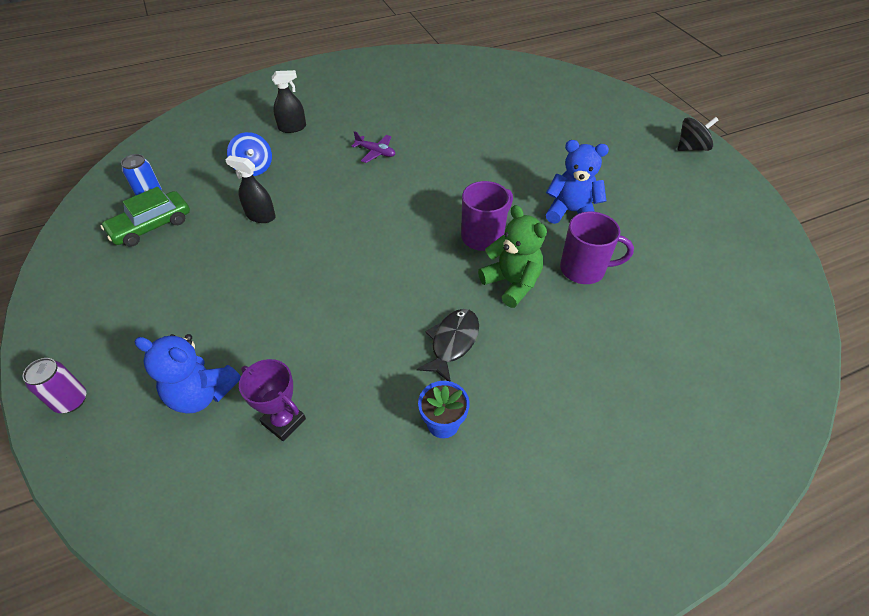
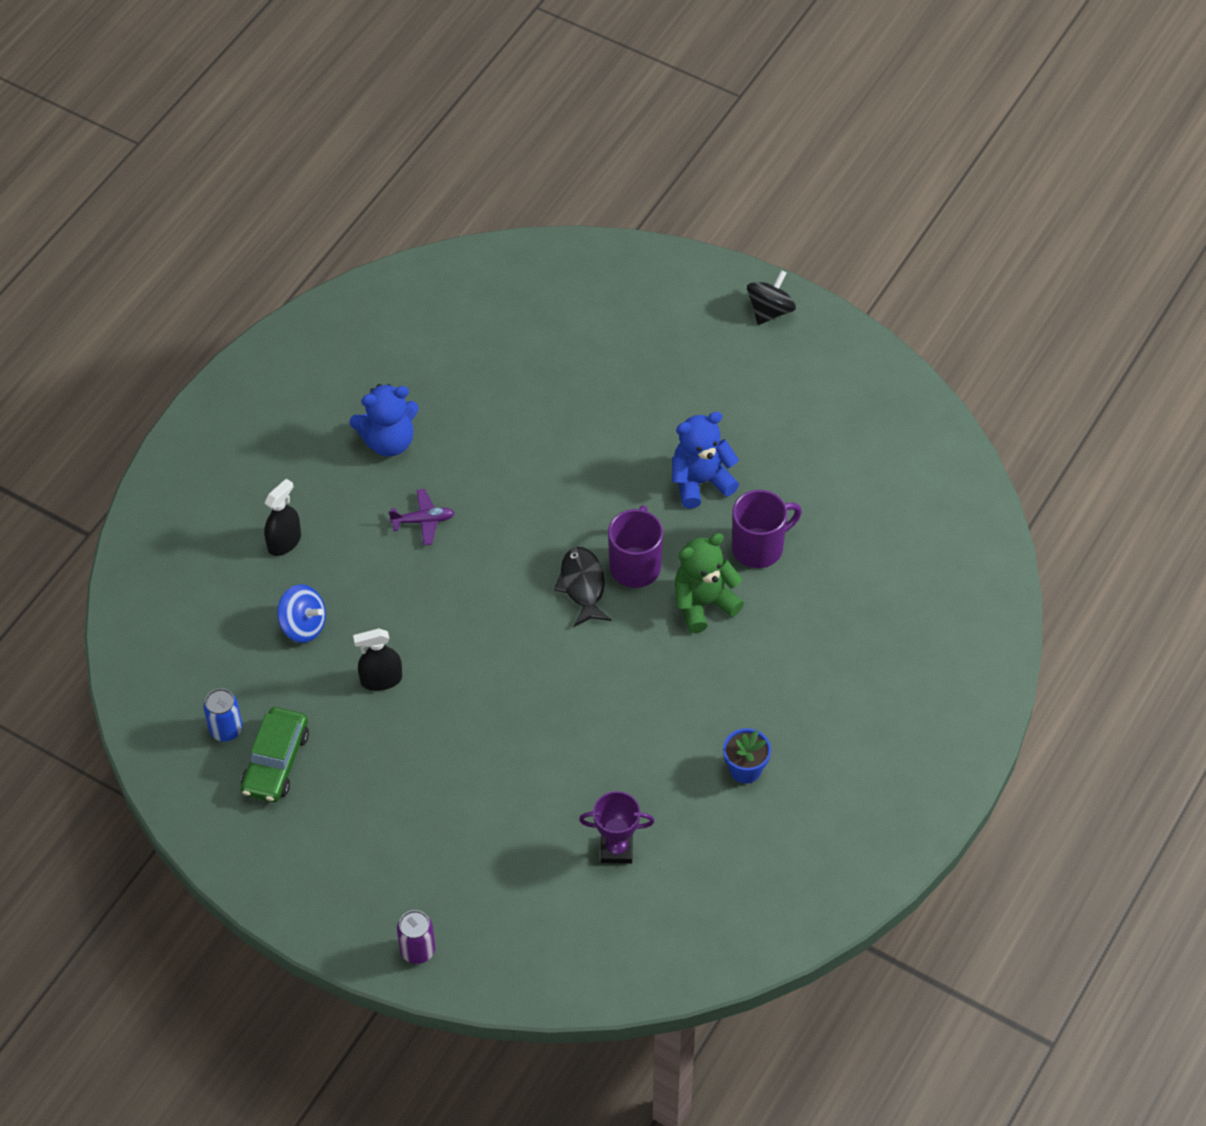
camera: 35 degrees left, 5 degrees up
blue teddy bear [134,334,241,414] -> blue teddy bear moved to [349,384,419,457]
black fish [416,309,479,382] -> black fish moved to [554,547,611,627]
green teddy bear [478,205,547,308] -> green teddy bear turned 45 degrees counterclockwise [675,533,744,633]

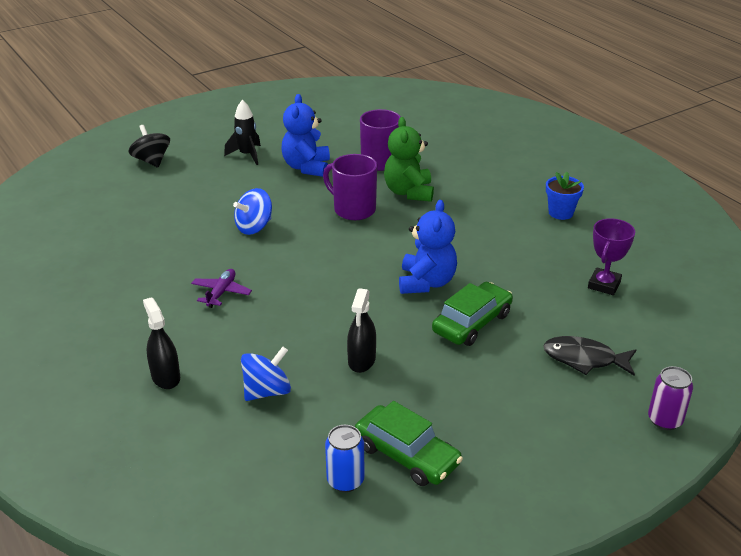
camera: 65 degrees left, 20 degrees down
blue teddy bear [349,384,419,457] -> blue teddy bear moved to [399,200,457,294]
black fish [554,547,611,627] -> black fish moved to [543,336,636,376]
black spinning top [747,270,796,325] -> black spinning top moved to [129,125,170,168]
none -> black rocket [224,100,261,165]
none -> blue spinning top [233,188,272,235]
none -> green car [432,282,513,346]

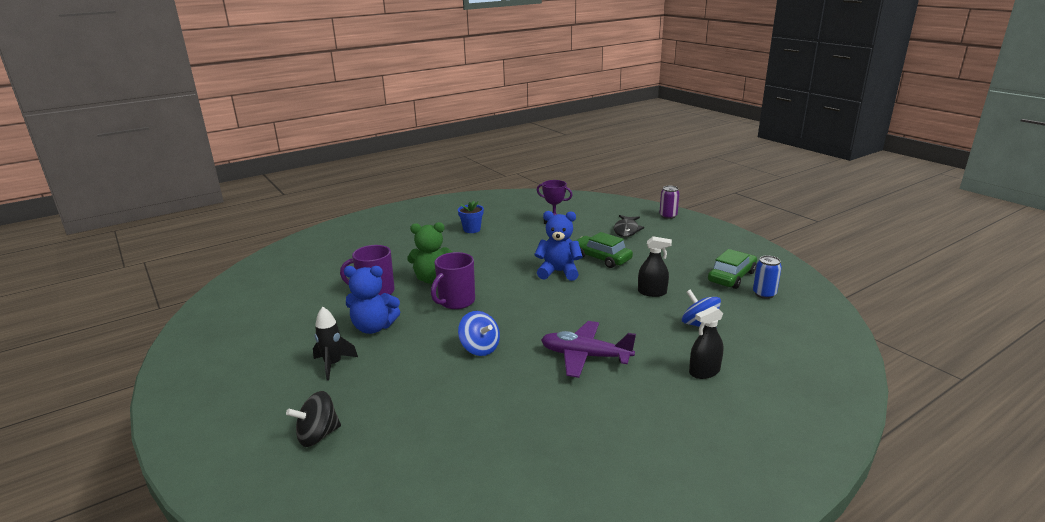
camera: 90 degrees left, 10 degrees down
purple plane [191,269,252,308] -> purple plane [541,321,636,378], size x1.75

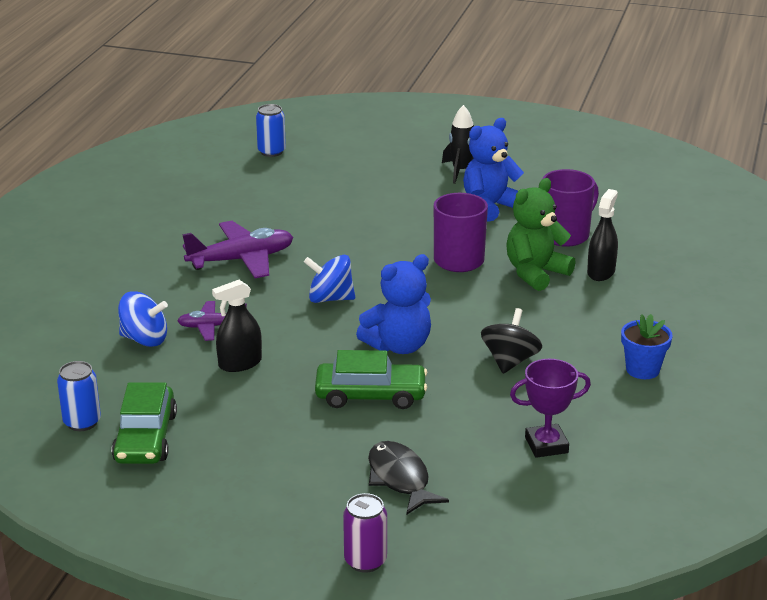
camera: 140 degrees right, 5 degrees up
black spinning top [286,391,341,447] -> black spinning top moved to [481,308,542,374]
blue spinning top [458,311,500,356] -> blue spinning top moved to [304,255,355,303]
black spray bottle [689,306,723,379] -> black spray bottle moved to [587,189,618,281]
none -> purple plane [177,301,247,341]
none -> blue can [256,104,286,157]

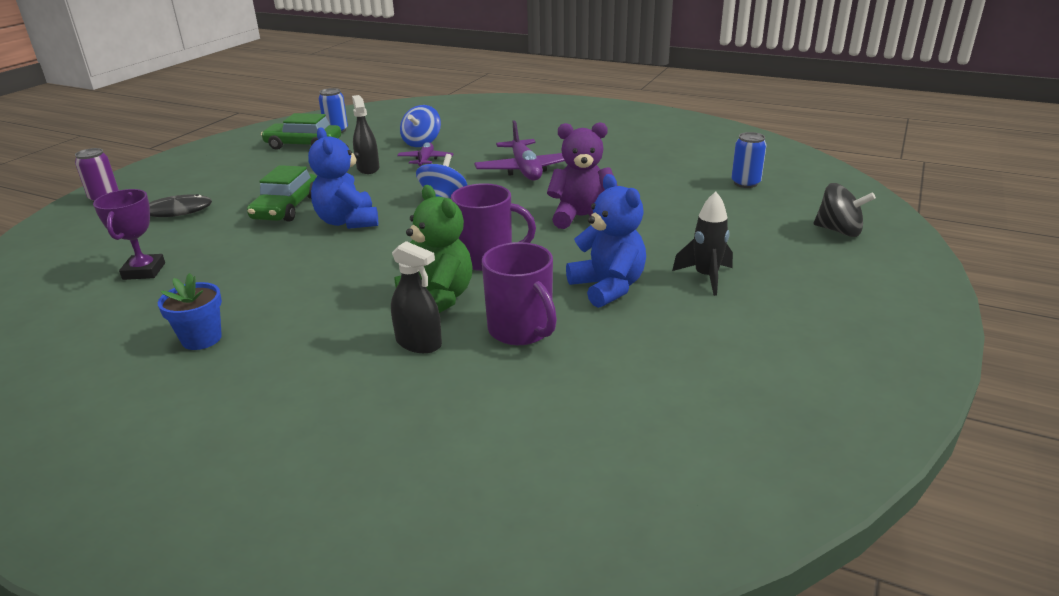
camera: 100 degrees right, 0 degrees up
black spinning top [481,308,542,374] -> black spinning top moved to [814,183,876,237]
none -> purple teddy bear [547,122,618,229]

